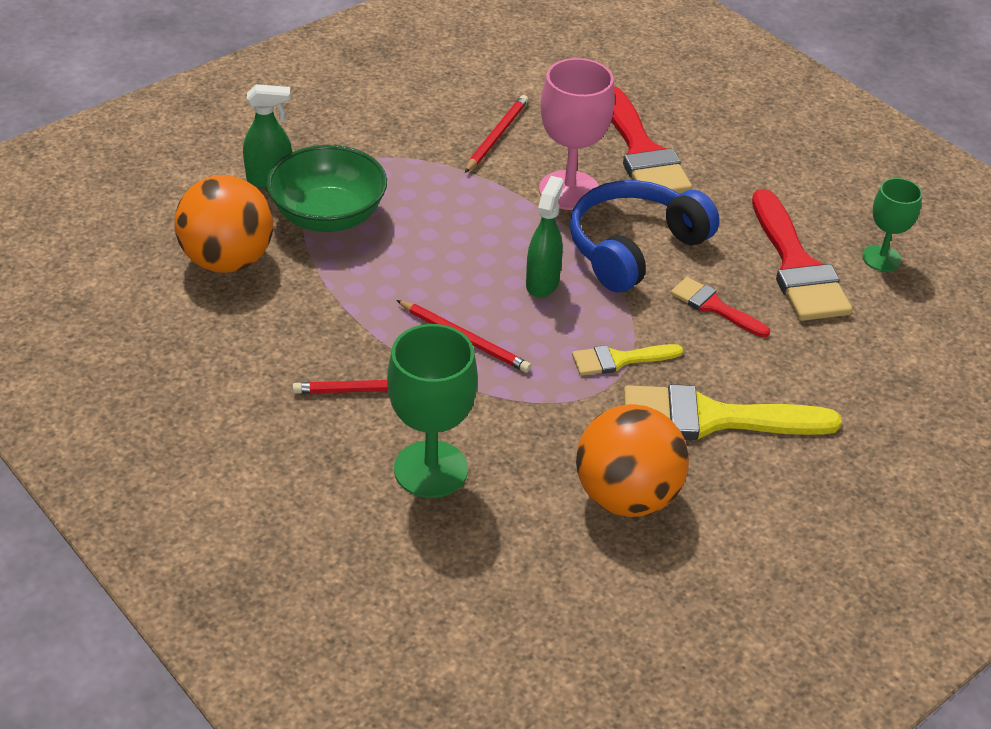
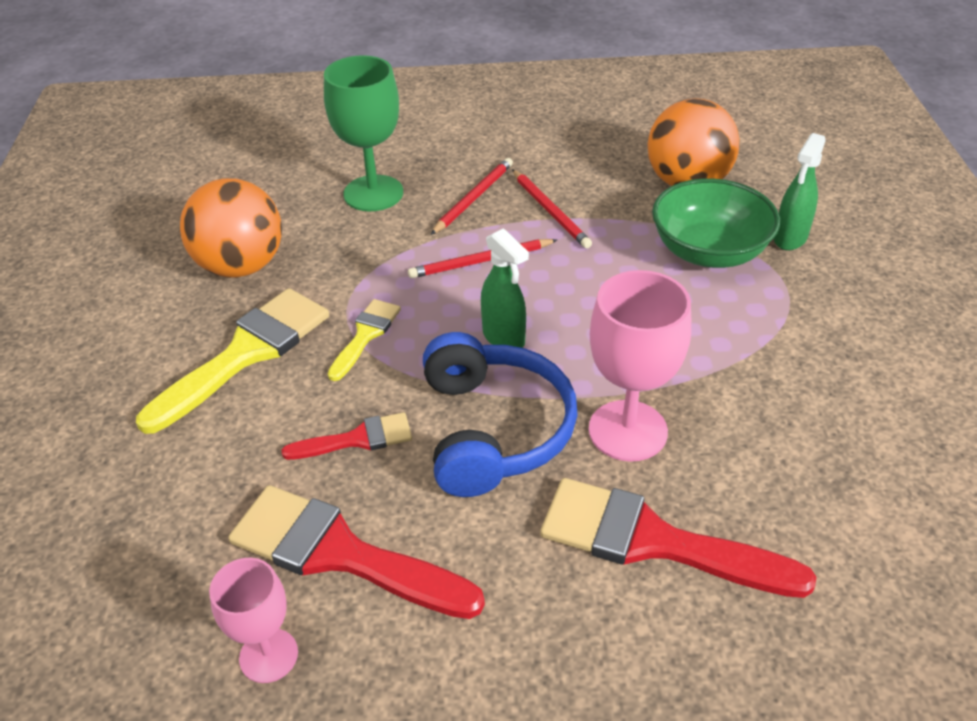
camera: 130 degrees right, 0 degrees up
red pencil [465,95,528,173] -> red pencil moved to [512,169,592,248]
green goblet [862,178,922,271] -> pink goblet [209,558,298,683]

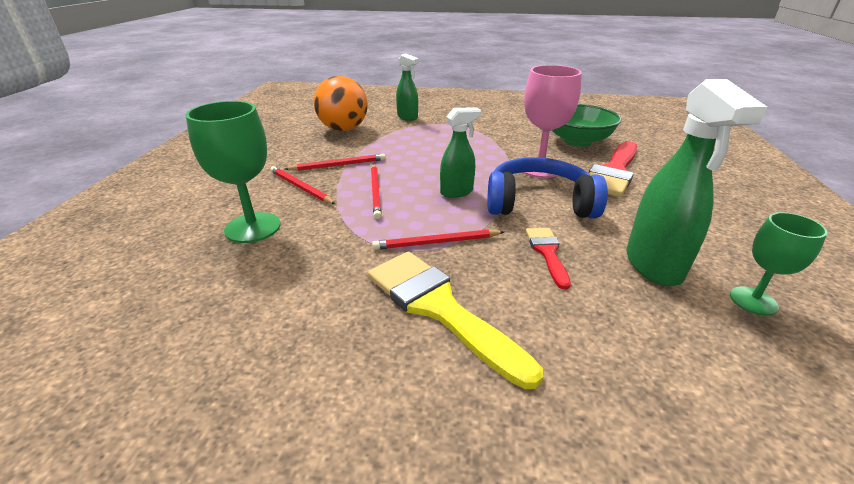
camera: 80 degrees left, 10 degrees down
orange ball [180,178,282,278] -> none
pink goblet [209,558,298,683] -> green goblet [730,212,828,316]
red brush [228,485,485,619] -> green spray bottle [627,79,767,286]
yellow brush [328,299,401,381] -> red pencil [372,229,504,250]
green bowl [652,178,780,268] -> green bowl moved to [552,104,621,147]

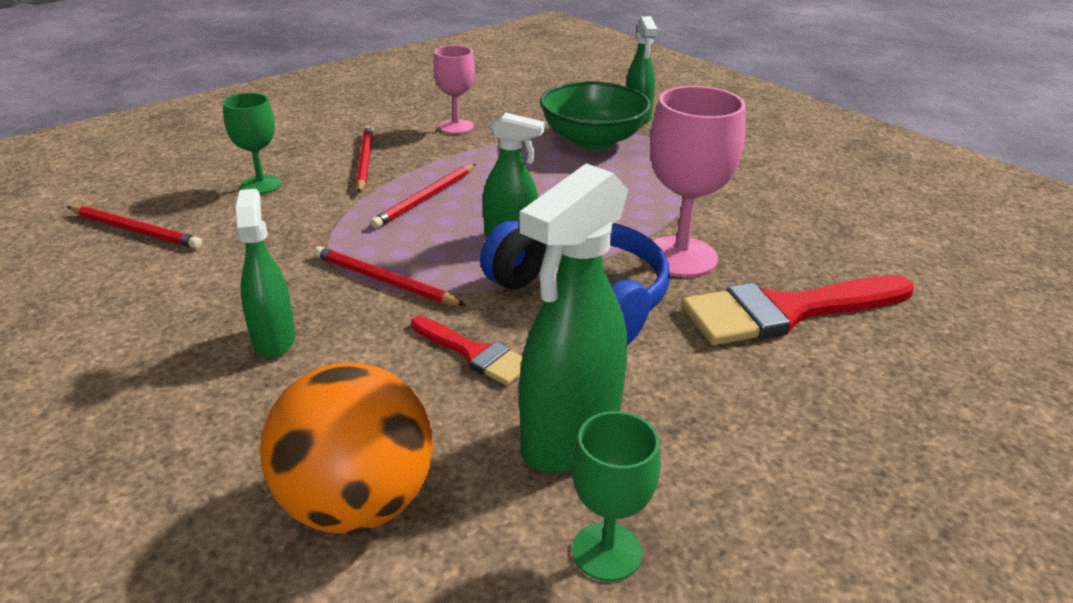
camera: 40 degrees right, 0 degrees up
green goblet [185,101,281,243] -> green goblet [223,93,282,194], size x0.61
red pencil [285,154,386,171] -> red pencil moved to [68,206,202,249]
orange ball [314,76,368,131] -> orange ball moved to [260,362,433,534]
yellow brush [368,252,543,389] -> green spray bottle [236,189,295,358]
red brush [526,228,571,290] -> red brush turned 90 degrees clockwise [411,316,522,386]
green bowl [552,104,621,147] -> green bowl moved to [540,82,651,150]
none -> pink goblet [433,45,475,134]

